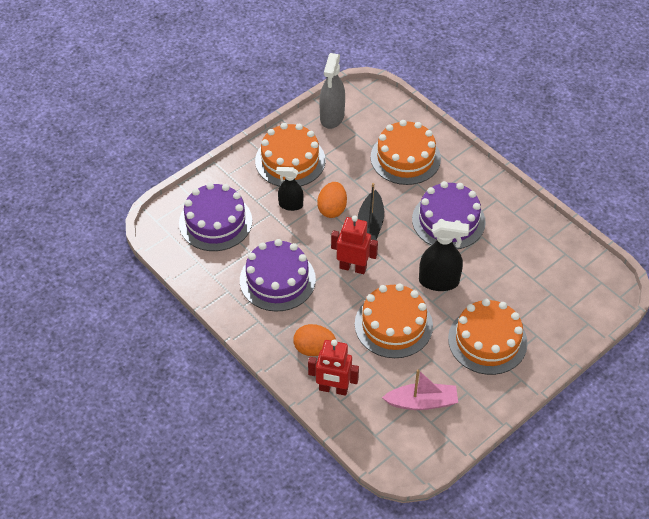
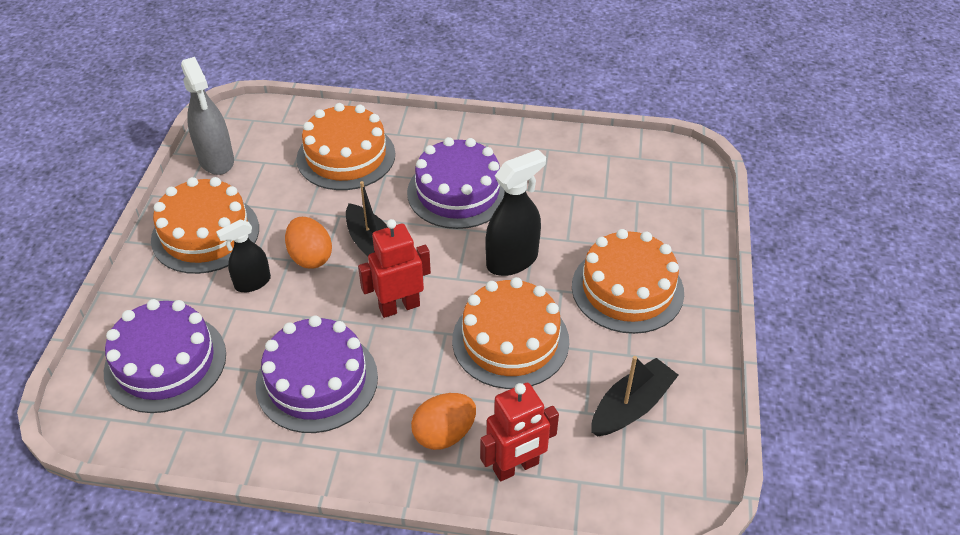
camera: 40 degrees left, 5 degrees down
pink boat [382,369,458,410] -> black boat [591,356,679,436]

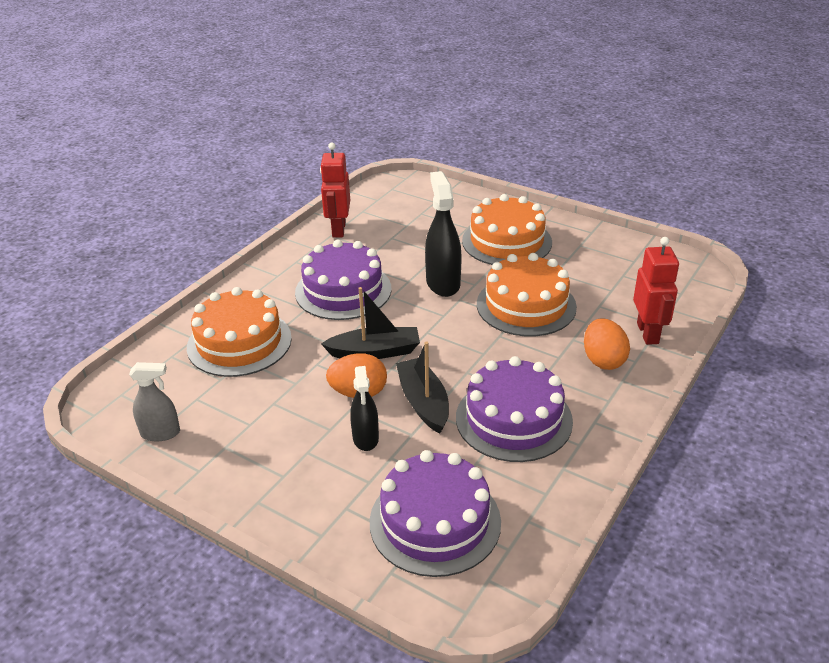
camera: 65 degrees left, 10 degrees down
orange cake [151,177,259,274] -> none
grey spray bottle [181,57,234,175] -> grey spray bottle [129,362,180,441], size x0.64
red robot [358,219,431,318] -> red robot moved to [320,143,350,238]
black boat [591,356,679,436] -> black boat moved to [396,341,449,433]

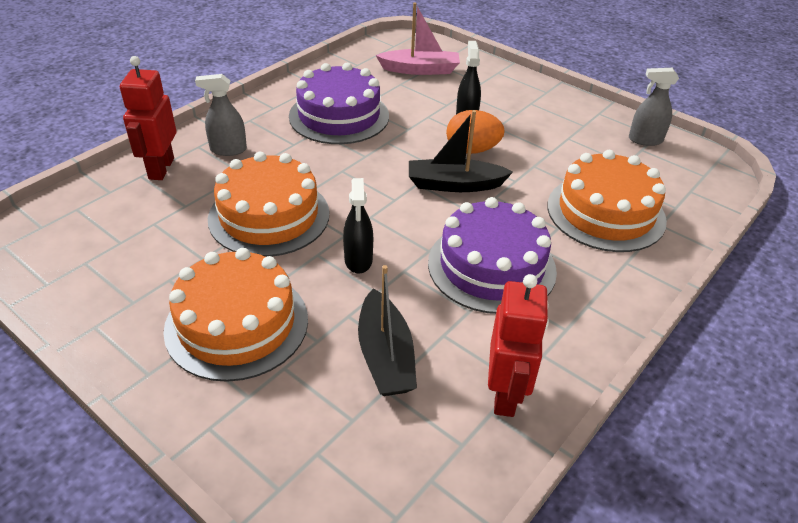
camera: 175 degrees left, 5 degrees up
purple cake [370,450,501,577] -> pink boat [375,2,460,75]
black boat [396,341,449,433] -> black boat moved to [358,265,417,396]
black spray bottle [425,171,461,297] -> black spray bottle [343,178,373,274], size x0.64
orange egg [584,319,630,370] -> grey spray bottle [195,74,247,156]

